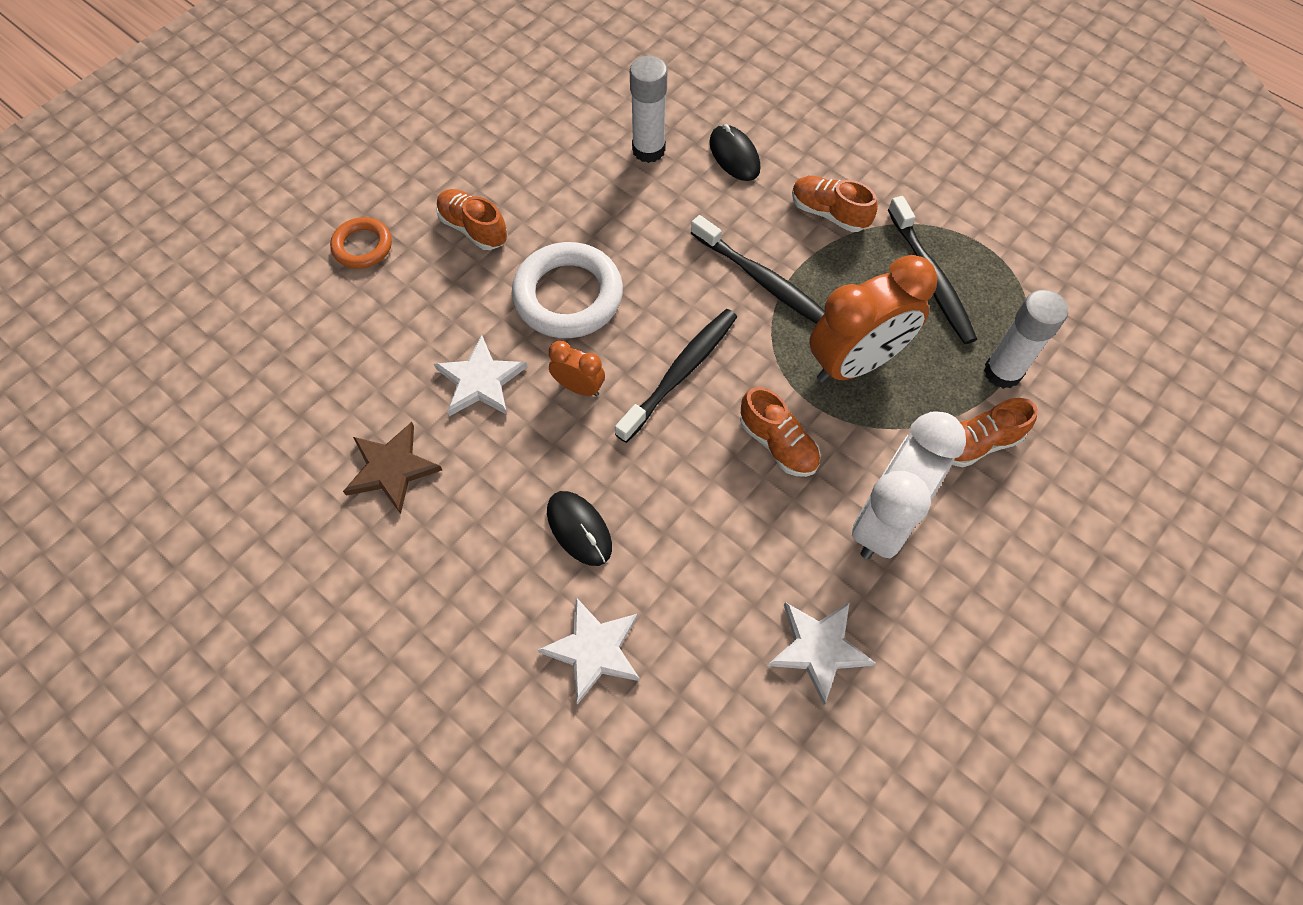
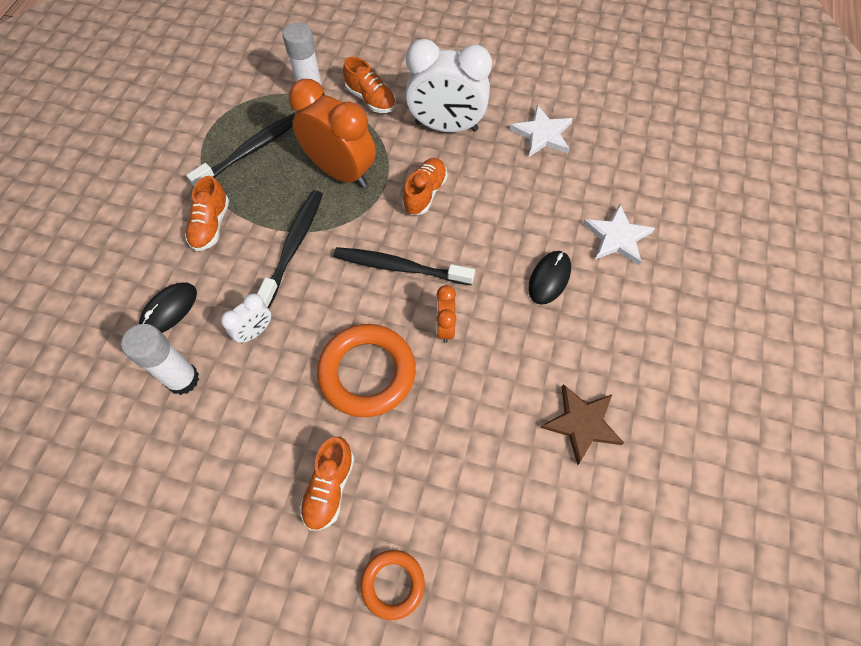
camera: 115 degrees left, 0 degrees up
white star [434,335,527,416] -> none
white ring [512,242,623,338] -> orange ring [317,324,416,417]
none -> white clock [221,293,271,343]

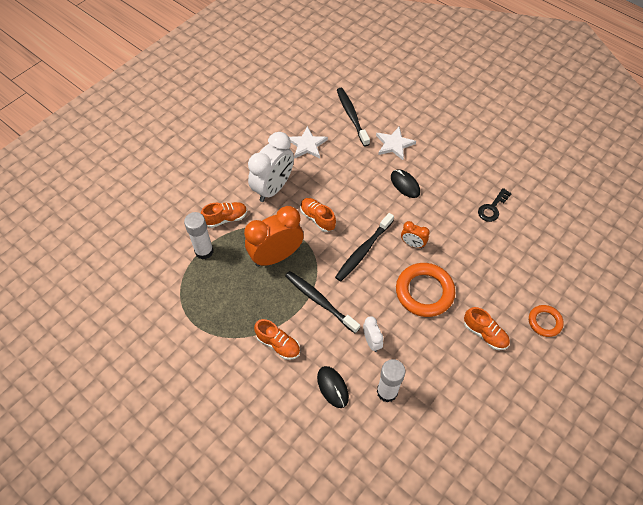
camera: 65 degrees left, 5 degrees down
black toothbrush [186,113,295,186] -> black toothbrush moved to [337,88,370,147]
brown star [540,384,624,465] -> black key [478,188,512,222]

